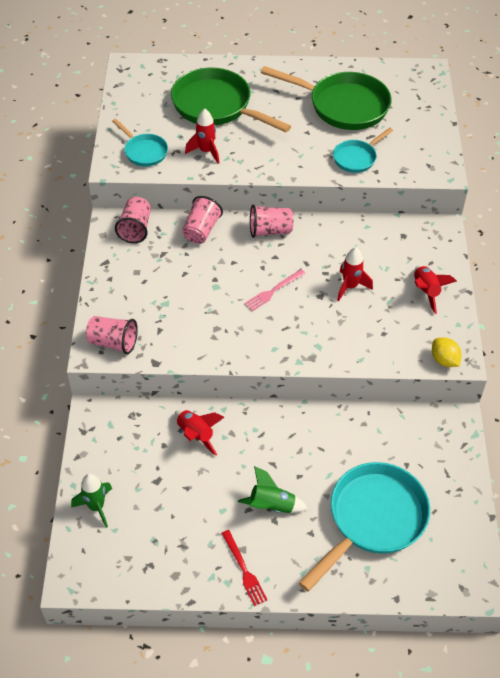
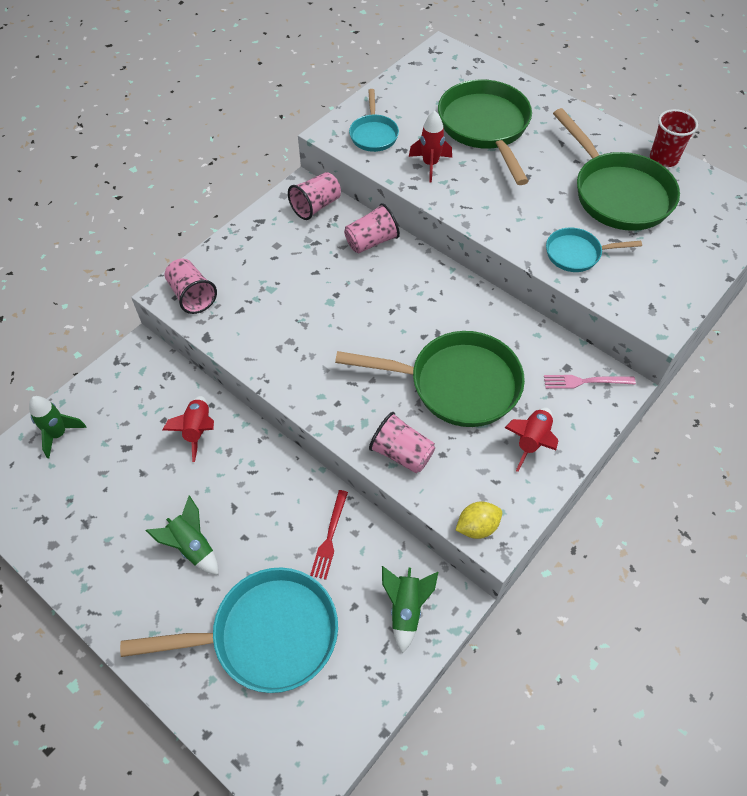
camera: 40 degrees right, 5 degrees up
red fork [221,530,267,606] -> red fork moved to [310,490,348,580]
pink fork [244,269,306,311] -> pink fork moved to [544,375,636,389]
pink cup [250,204,294,238] -> pink cup moved to [369,412,435,473]
red rocket [337,247,373,301] -> green pan [335,331,525,427]
yellow lemon [432,337,461,367] -> yellow lemon turned 60 degrees clockwise [455,502,502,539]
none -> green rocket [382,566,438,654]
none -> red cup [650,109,698,167]

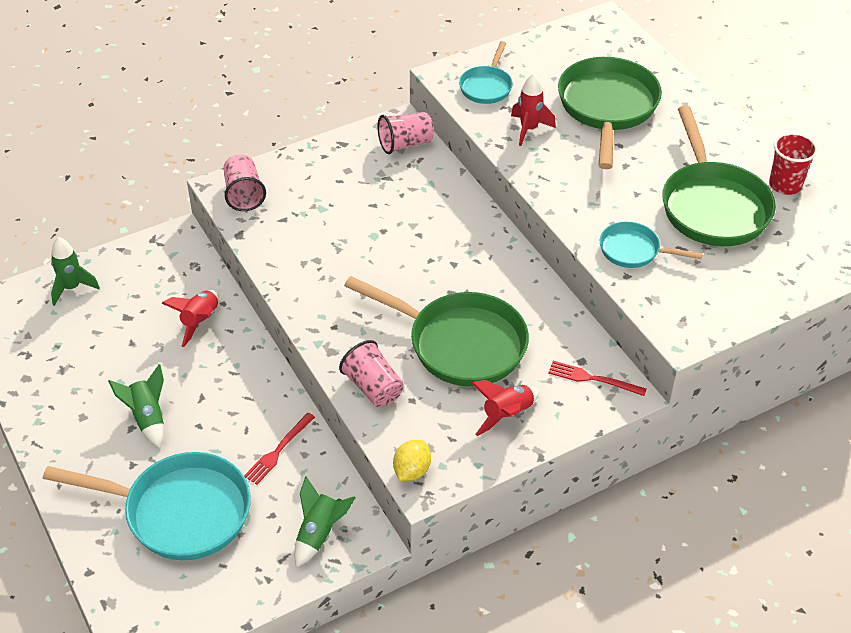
camera: 20 degrees right, 10 degrees down
pink cup [344,203,400,254] -> none
yellow lemon [455,502,502,539] -> yellow lemon turned 60 degrees counterclockwise [393,440,431,481]
pink fork [544,375,636,389] -> red fork [548,361,647,396]

